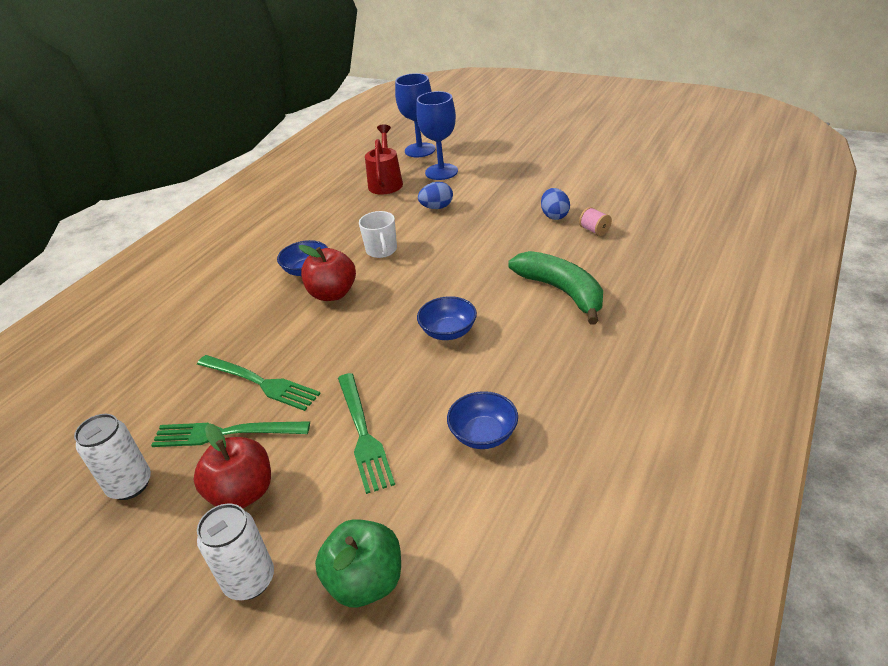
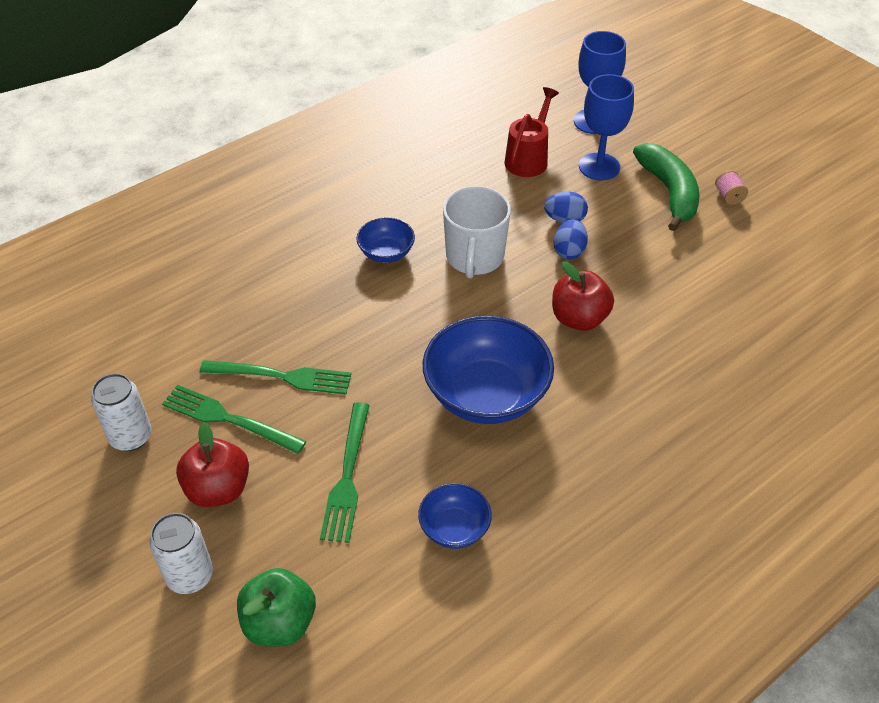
camera: 20 degrees right, 10 degrees up
green fork [197,355,321,411] -> green fork turned 45 degrees counterclockwise [200,360,351,394]
red apple [299,245,356,301] -> red apple moved to [552,261,614,331]
white mug [359,211,397,258] -> white mug [443,186,511,279], size x1.59
blue bowl [417,296,477,340] -> blue bowl [423,316,554,424], size x1.96
green banana [508,251,603,324] -> green banana moved to [633,143,700,231]
blue egg [541,188,570,220] -> blue egg moved to [554,219,588,259]
pink spool [579,207,612,236] -> pink spool moved to [715,170,748,205]

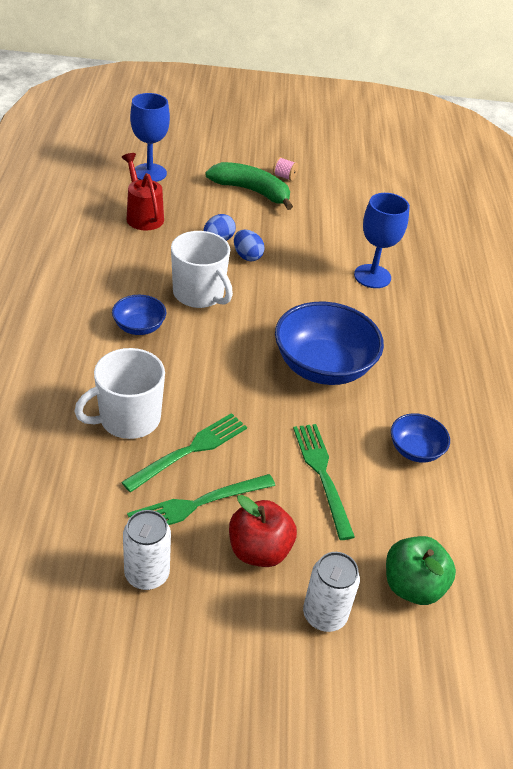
camera: 55 degrees left, 5 degrees down
green fork [320,402,370,543] -> green fork turned 150 degrees counterclockwise [293,424,355,540]
red apple [552,261,614,331] -> none
blue goblet [579,74,634,180] -> blue goblet moved to [354,193,410,288]
none -> white mug [74,348,165,439]

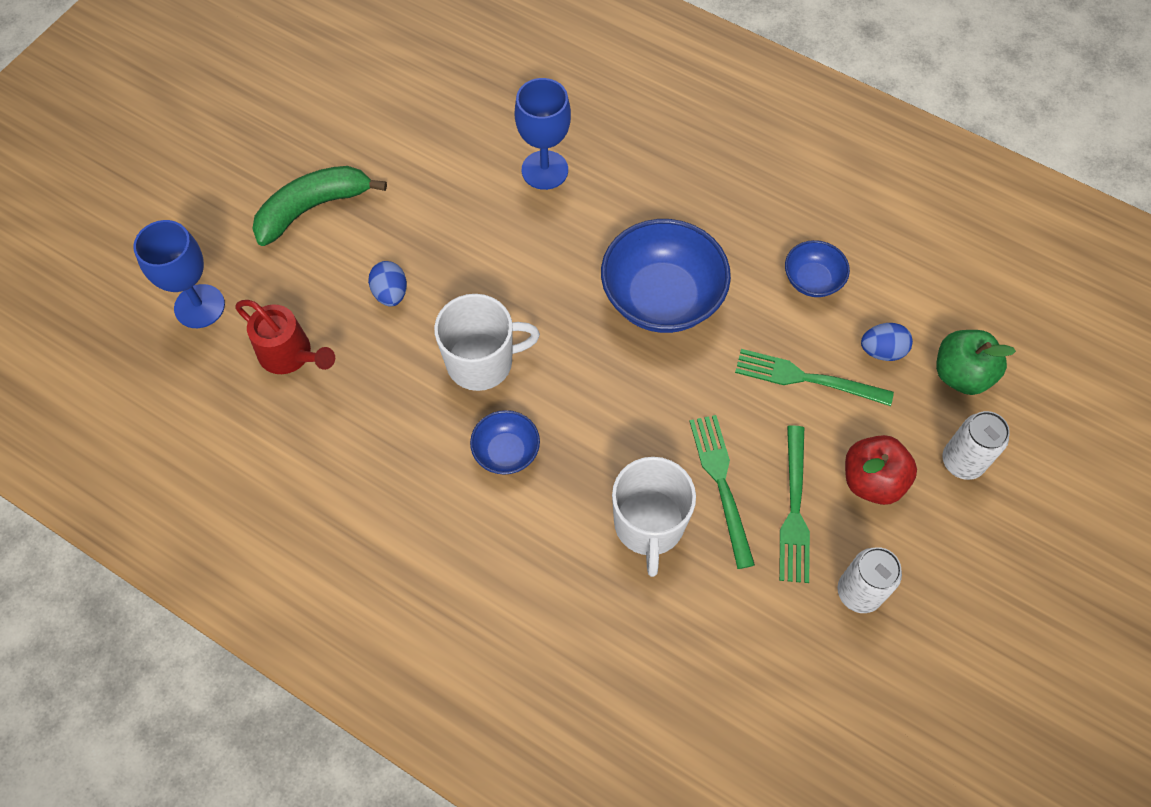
camera: 55 degrees left, 20 degrees up
red watering can [121,153,164,231] -> red watering can turned 150 degrees counterclockwise [235,300,335,374]
blue egg [234,229,265,261] -> blue egg moved to [861,323,913,361]
pink spool [273,157,298,181] -> none

